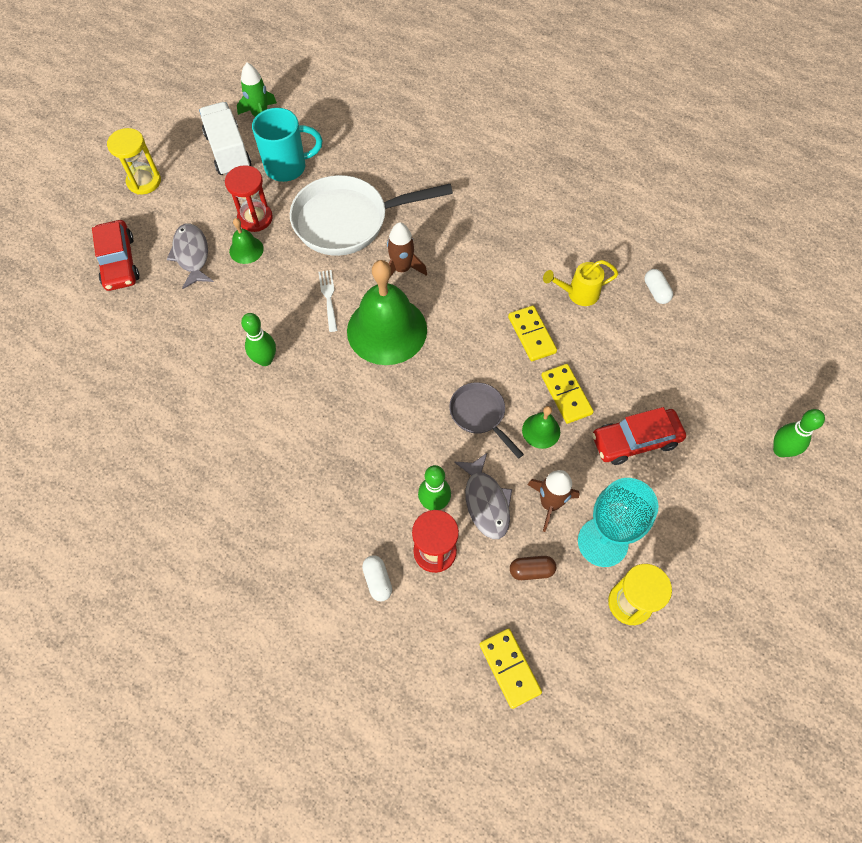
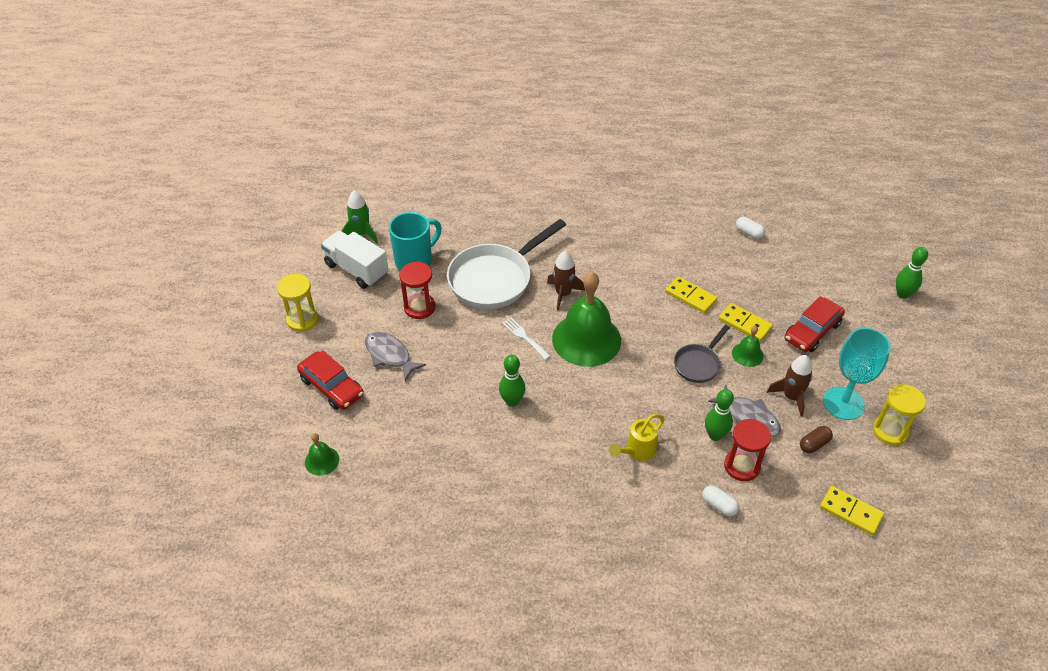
camera: 30 degrees left, 15 degrees down
green bell [229,218,264,264] -> green bell moved to [305,433,339,476]
grey pan [449,382,524,459] -> grey pan turned 75 degrees counterclockwise [674,325,730,383]
yellow watering can [543,260,618,306] -> yellow watering can moved to [609,414,665,461]

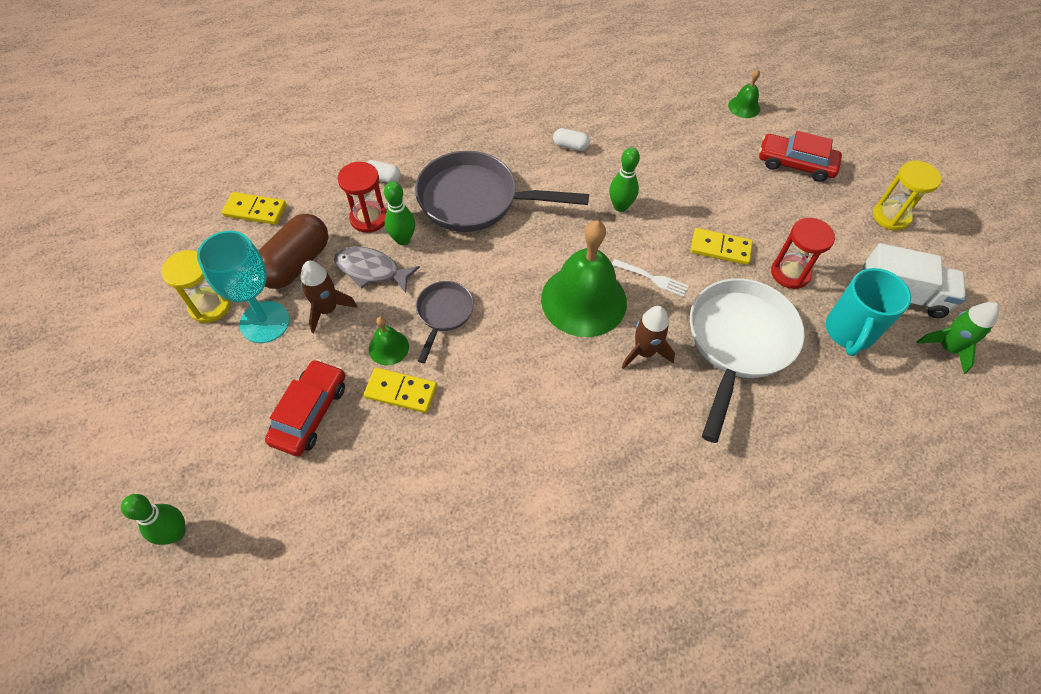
camera: 155 degrees right, 10 degrees up
grey fish [365,331,426,381] -> none
yellow watering can [609,414,665,461] -> grey pan [415,151,589,232]
yellow domino [665,276,717,314] -> yellow domino moved to [690,228,753,265]
white capsule [736,217,765,239] -> white capsule moved to [553,128,590,151]
brown capsule [800,426,833,453] -> brown capsule [259,214,328,289], size x2.11

